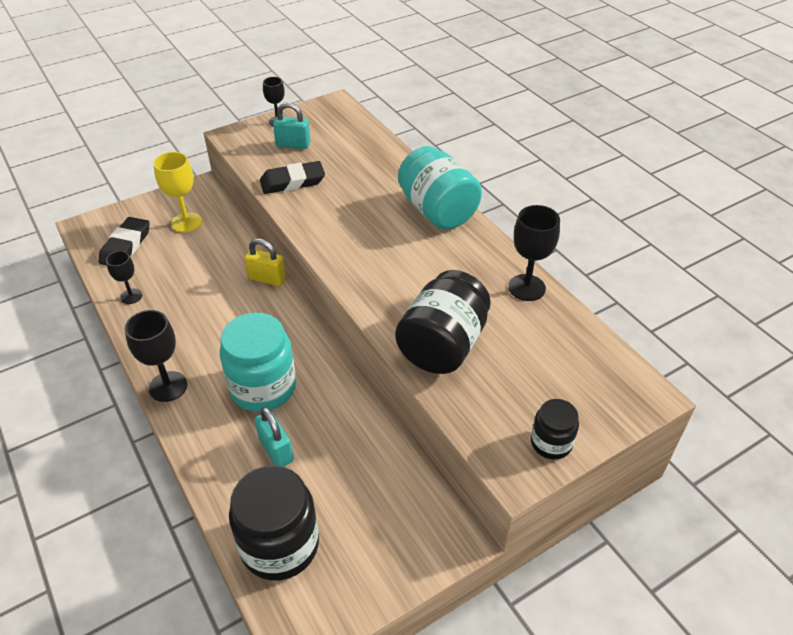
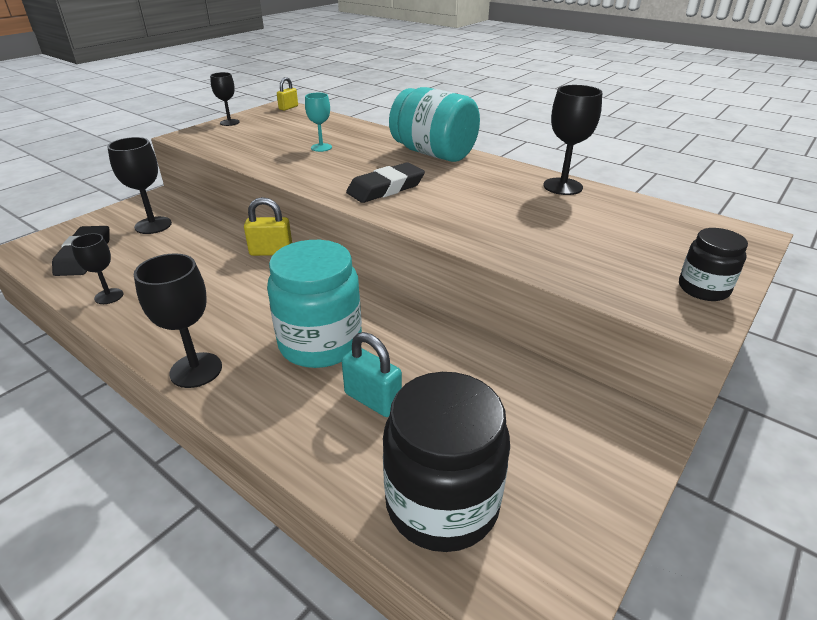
camera: 20 degrees left, 10 degrees down
yellow goblet [153,152,202,233] -> black goblet [107,137,172,234]
black eraser [260,161,325,194] -> black eraser moved to [346,162,425,203]
turquoise padlock [273,102,310,149] -> none
black jar [395,270,491,374] -> none
none -> yellow padlock [277,77,298,111]
none -> turquoise goblet [305,93,332,152]

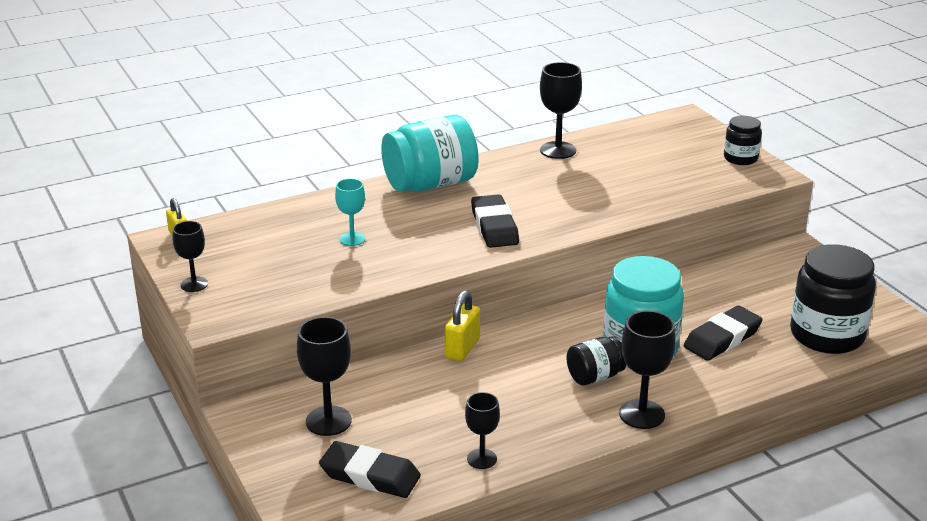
camera: 65 degrees left, 5 degrees down
turquoise padlock [342,332,402,417] -> black eraser [684,306,763,361]
none -> black jar [566,336,626,386]

